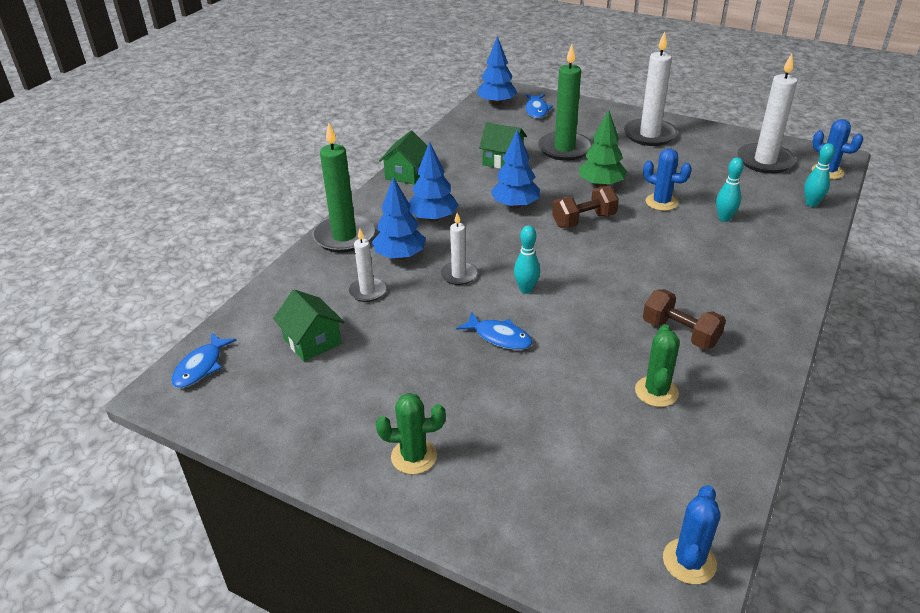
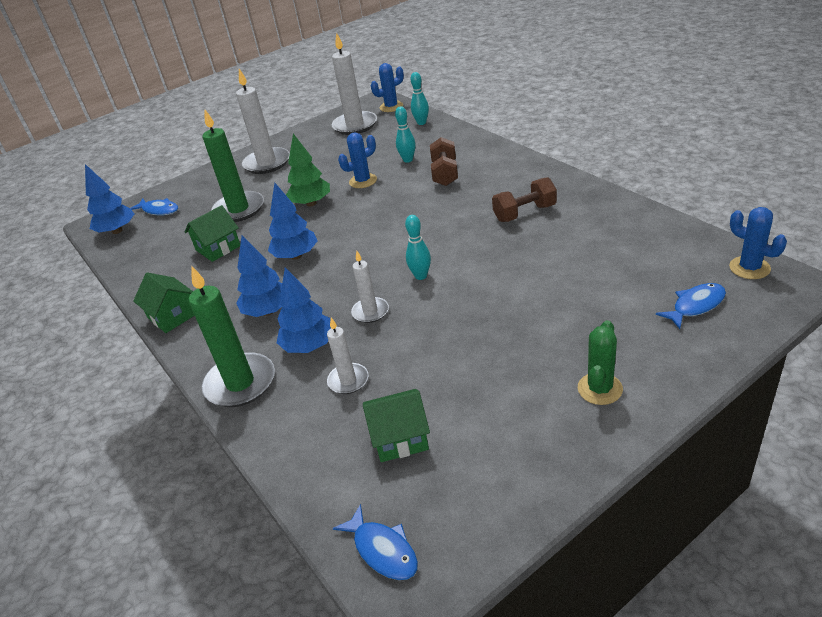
camera: 60 degrees left, 0 degrees up
blue fish [456,312,533,350] -> blue fish moved to [656,283,726,329]
brown dumbbell [552,186,619,228] -> brown dumbbell moved to [430,137,458,186]
green cactus [635,324,680,407] -> none

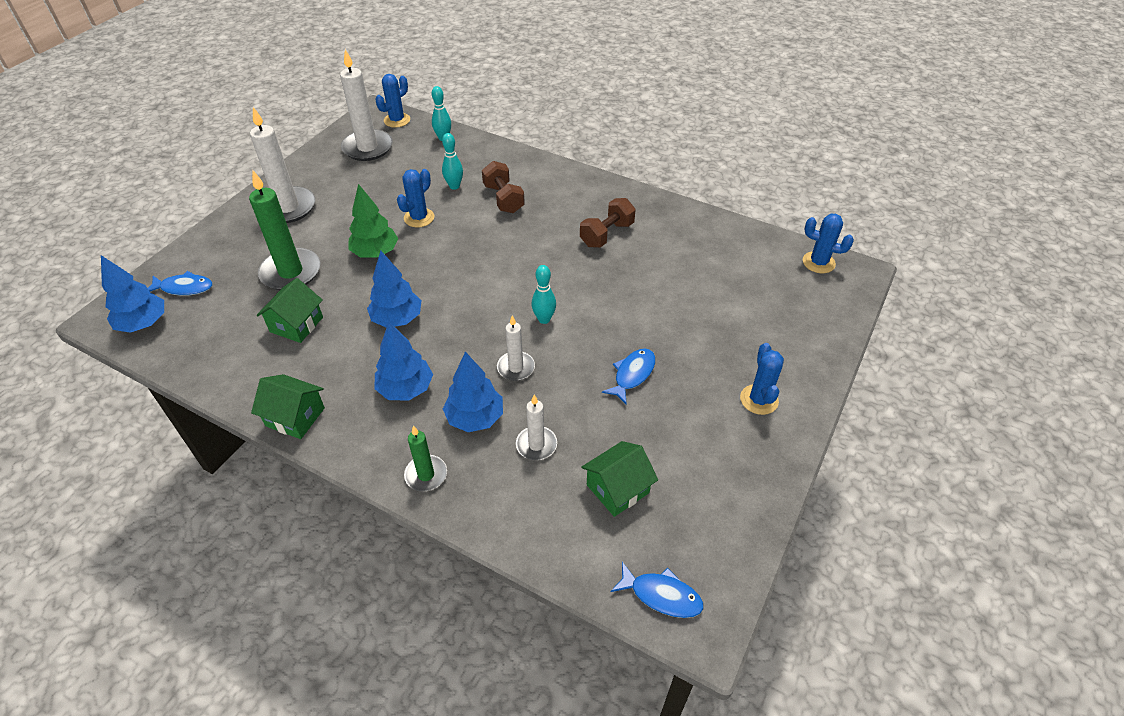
camera: 30 degrees left, 10 degrees up
green candle [189,266,275,407] -> green candle [404,425,447,491], size x0.56
green cactus [578,320,623,405] -> blue cactus [740,343,784,415]
blue fish [656,283,726,329] -> blue fish moved to [602,349,655,405]

